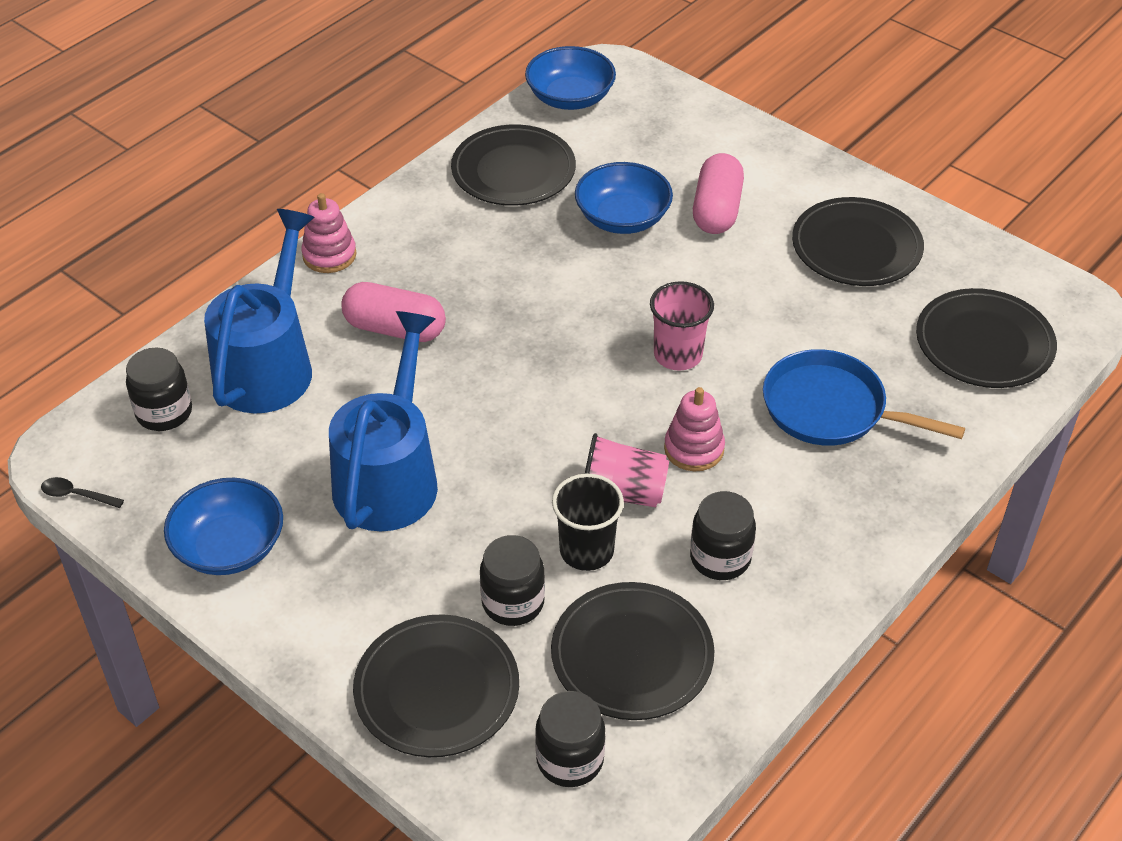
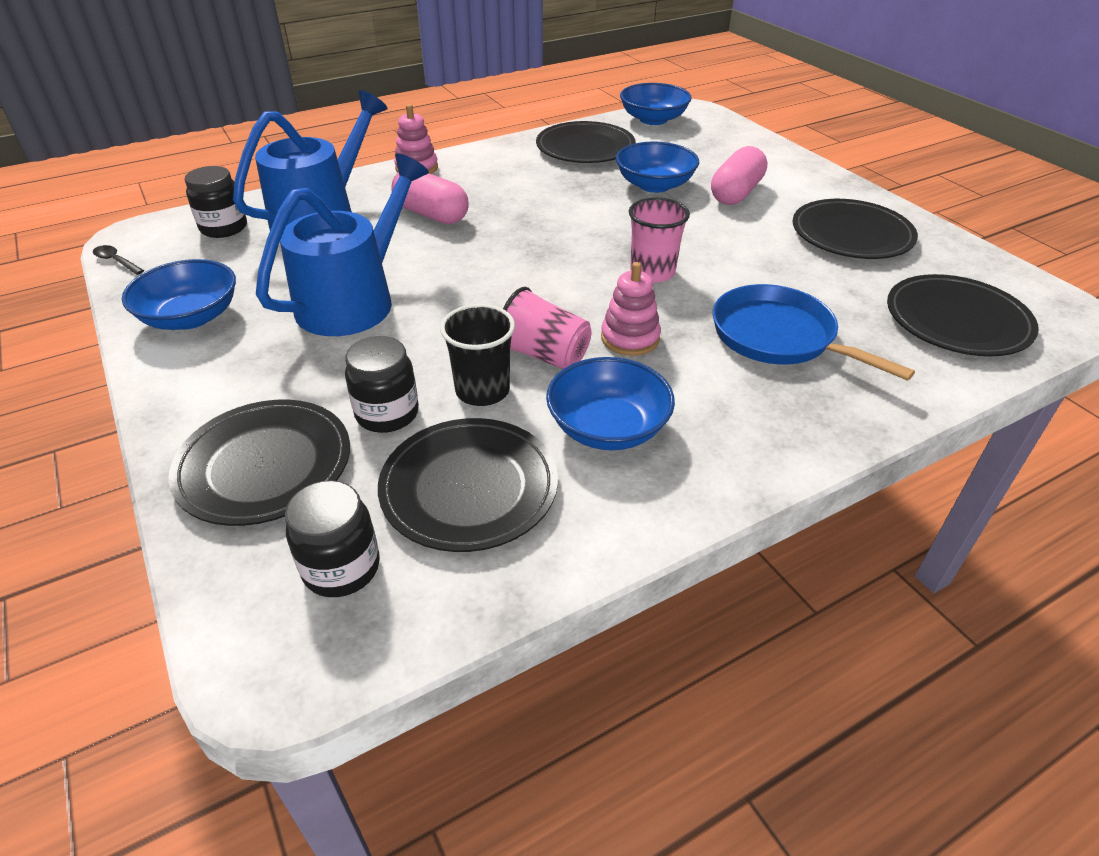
camera: 20 degrees right, 5 degrees down
black jar [690,491,756,580] -> blue bowl [546,357,675,450]

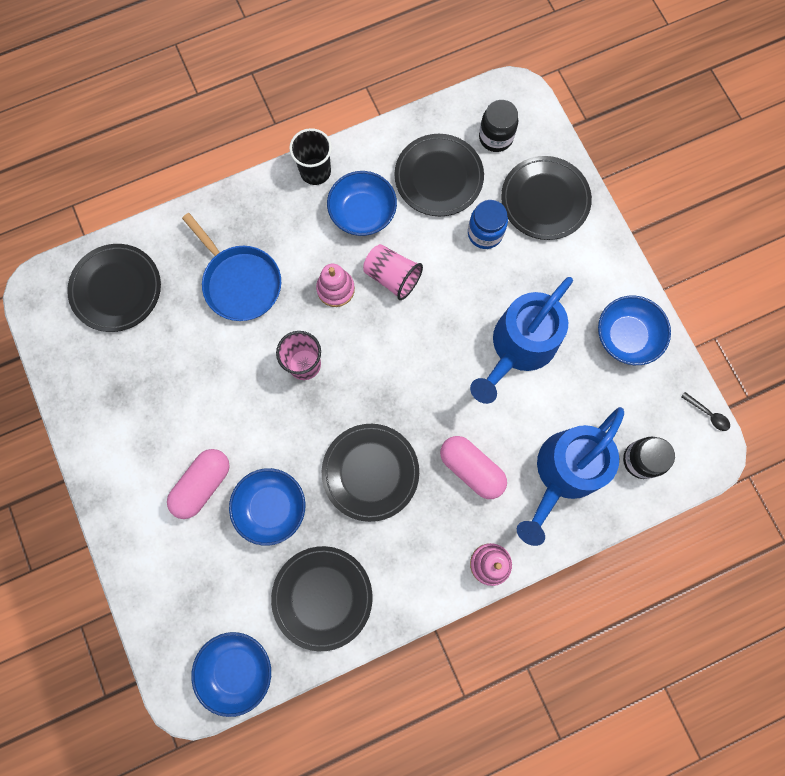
camera: 175 degrees left, 35 degrees up
black jar [345,336,419,433] -> blue jar [468,200,508,249]
black cup [440,304,515,406] -> black cup moved to [289,128,332,185]
black plate [793,199,918,259] -> black plate moved to [322,424,419,522]

